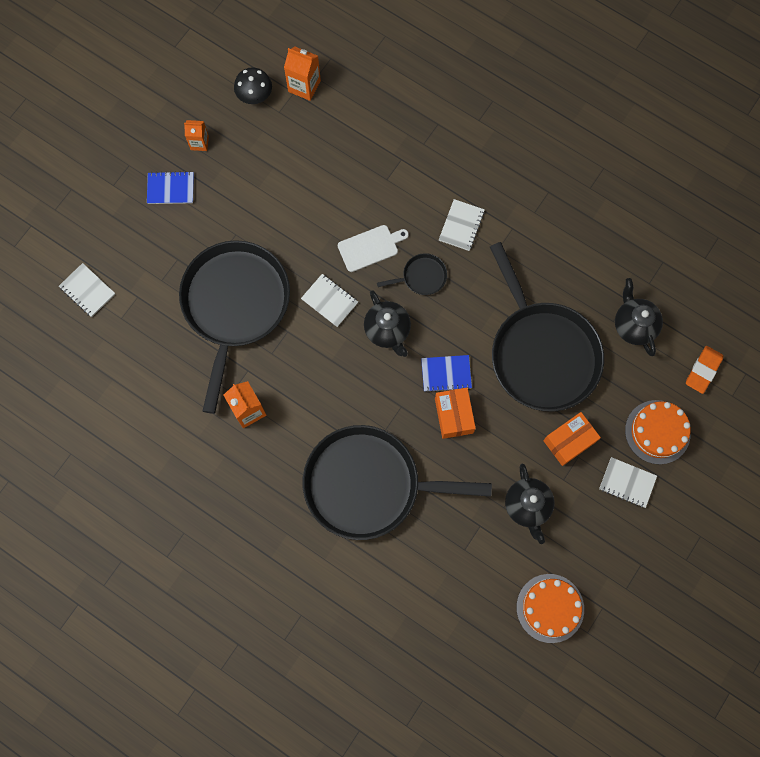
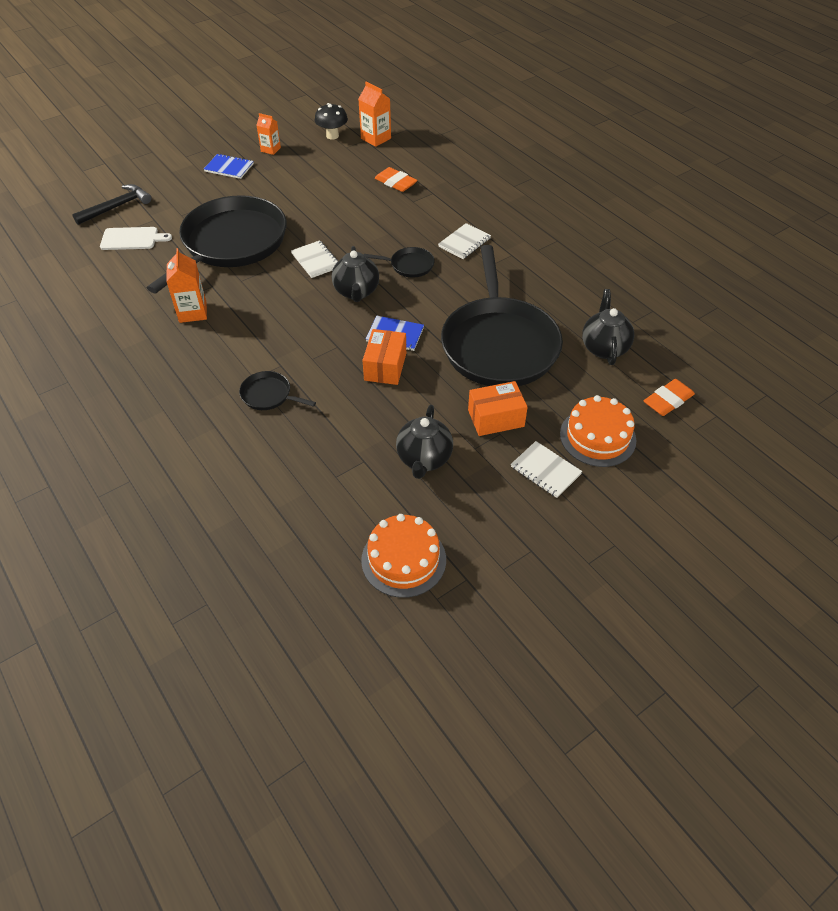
camera: 20 degrees right, 25 degrees down
white notebook [59,263,115,317] -> black hammer [72,184,152,225]
black pan [303,425,492,540] -> black pan [239,371,316,410], size x0.40
white cutting board [338,225,409,272] -> white cutting board moved to [100,227,172,250]
none -> orange eraser [375,167,417,192]

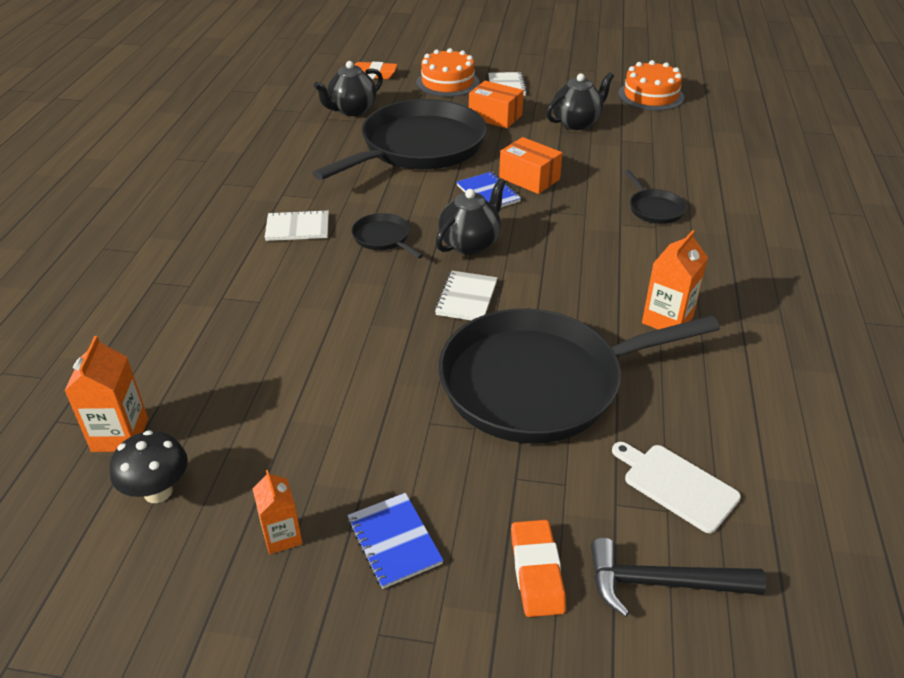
camera: 135 degrees left, 10 degrees down
orange box [363,329,406,385] -> orange box turned 75 degrees clockwise [499,137,563,194]
orange eraser [375,167,417,192] -> orange eraser moved to [511,520,566,617]

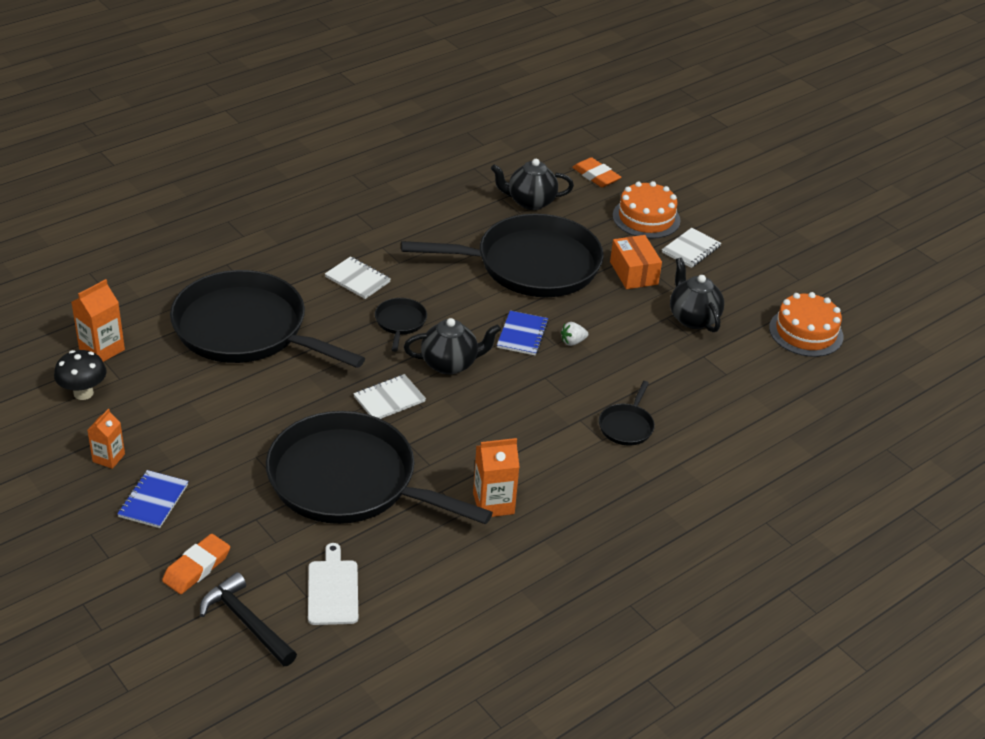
camera: 40 degrees right, 0 degrees up
orange box [499,137,563,194] -> white strawberry [561,322,588,346]
black teapot [546,72,614,130] -> black teapot turned 120 degrees counterclockwise [670,257,724,332]
none -> black pan [170,270,365,368]

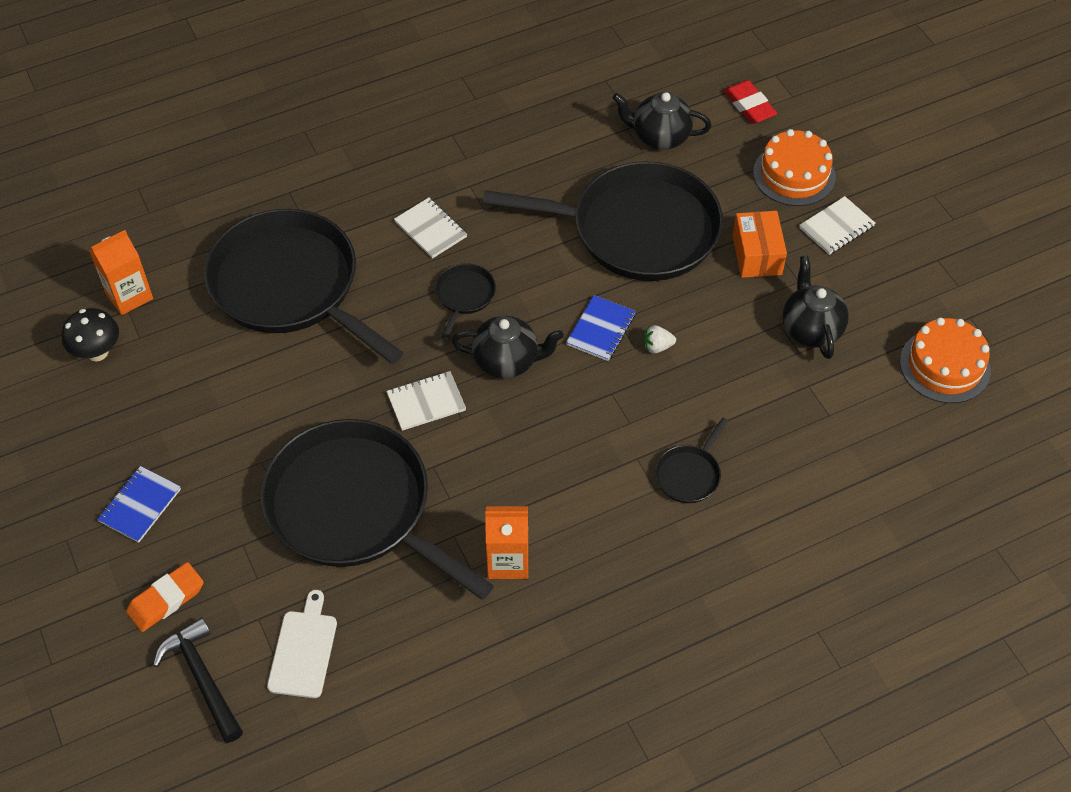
camera: 15 degrees right, 15 degrees up
orange carton [87,409,125,469] -> none
orange eraser [572,157,621,187] -> red eraser [724,80,777,124]

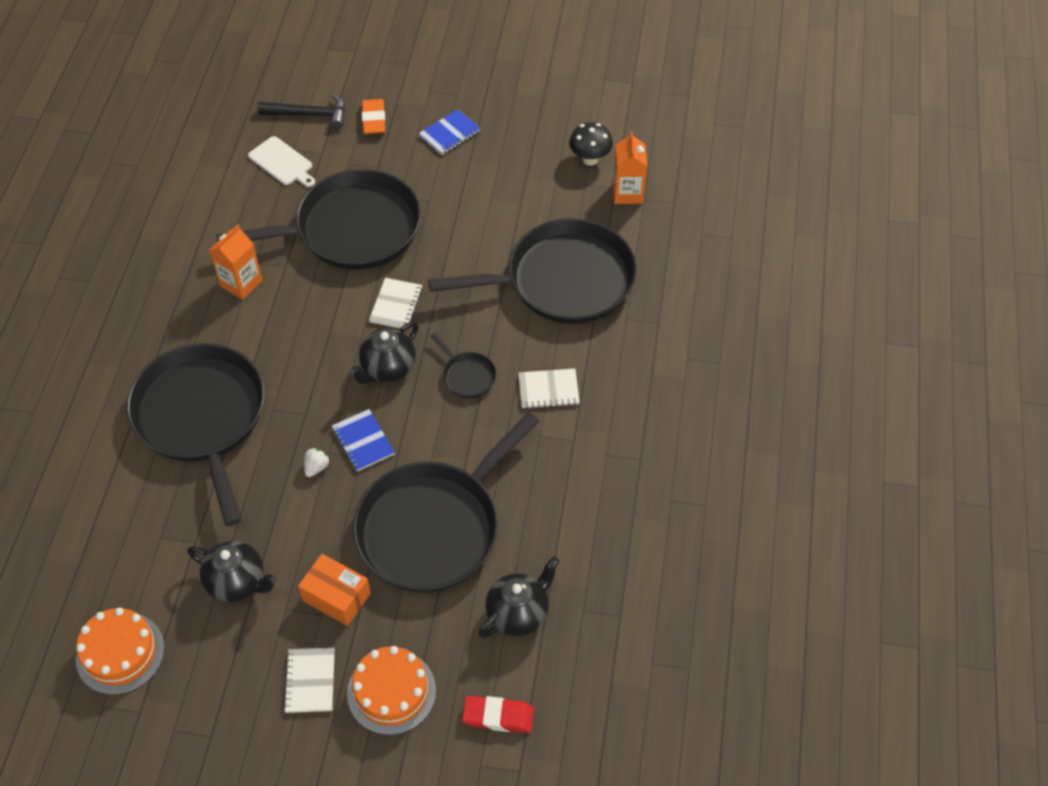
camera: 125 degrees right, 0 degrees up
blue notebook [97,466,181,543] -> blue notebook turned 75 degrees clockwise [419,109,481,155]
black pan [655,418,728,503] -> black pan [127,343,265,526], size x2.49

